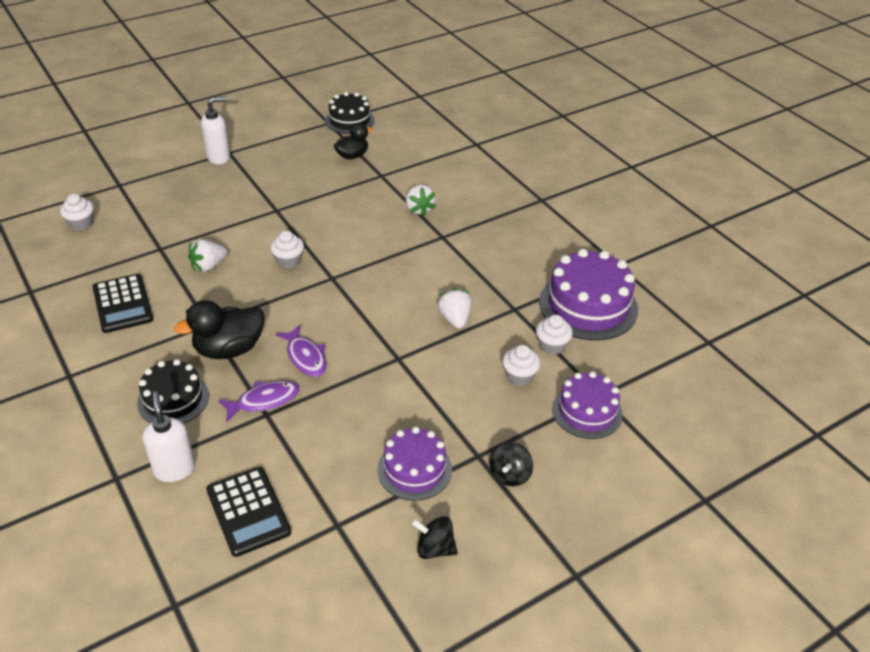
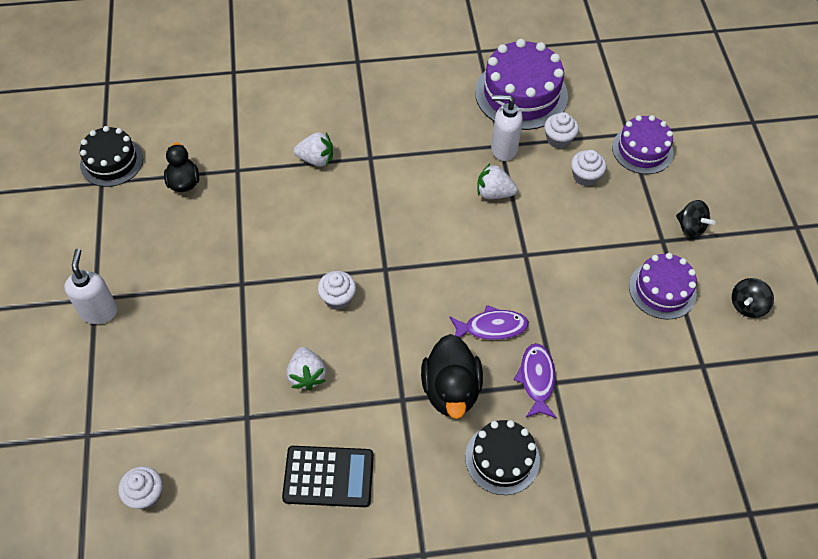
camera: 65 degrees left, 15 degrees up
white soap dispenser [143,391,195,482] -> white soap dispenser moved to [491,95,523,161]
black calculator [206,467,291,557] -> none

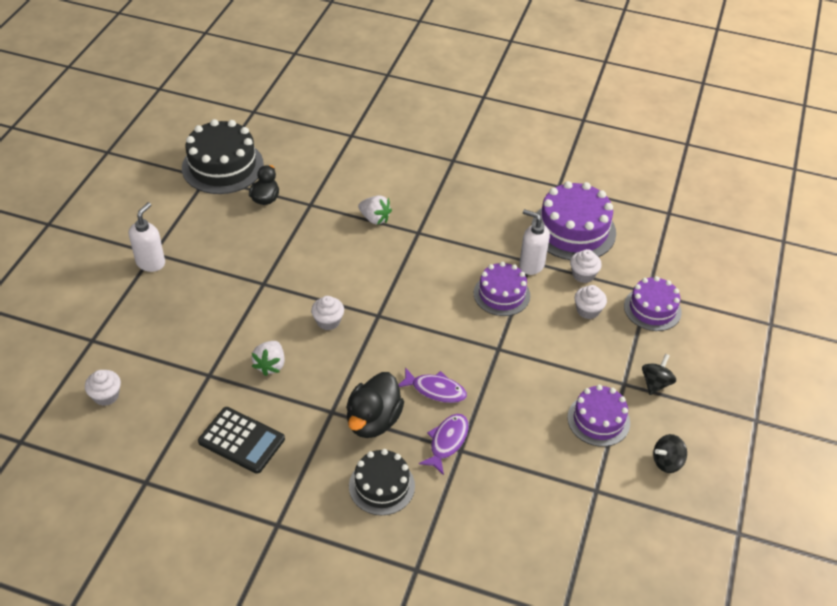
camera: 25 degrees right, 10 degrees down
black cake [80,126,143,187] -> black cake [182,119,264,194], size x1.58
white strawberry [477,164,518,199] -> purple cake [474,262,530,316]
black spinning top [676,200,715,238] -> black spinning top turned 135 degrees counterclockwise [642,354,676,395]

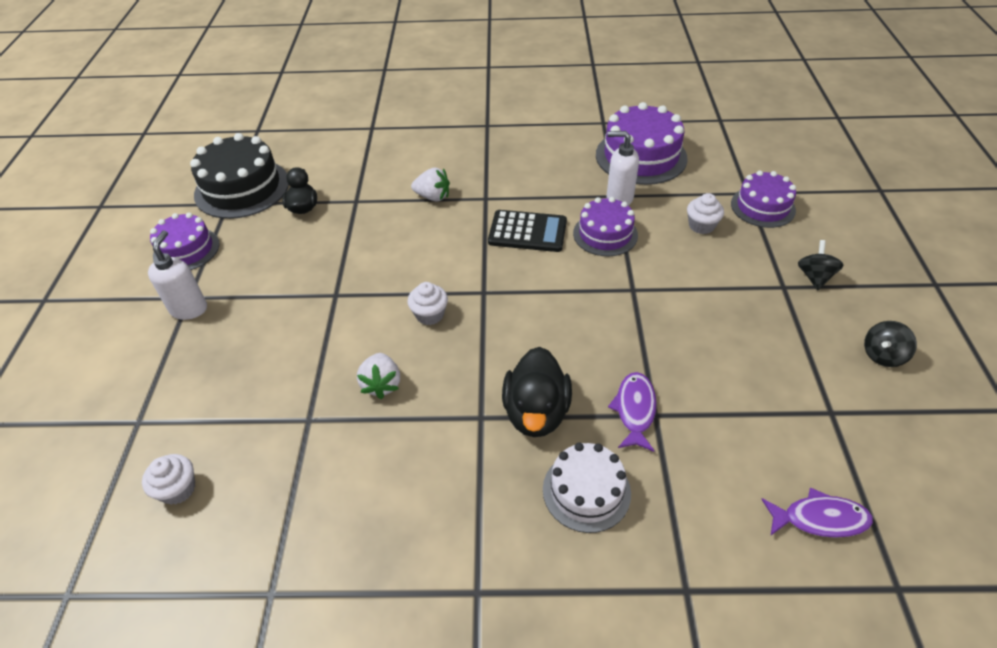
camera: 15 degrees left, 0 degrees up
black calculator [198,407,285,474] -> black calculator moved to [488,210,567,252]
black cake [349,449,415,515] -> white cake [543,442,631,533]
purple fish [398,367,467,403] -> purple fish moved to [761,487,873,538]
purple cake [567,385,630,447] -> purple cake moved to [150,213,220,270]
white cupcake [570,249,602,283] -> none

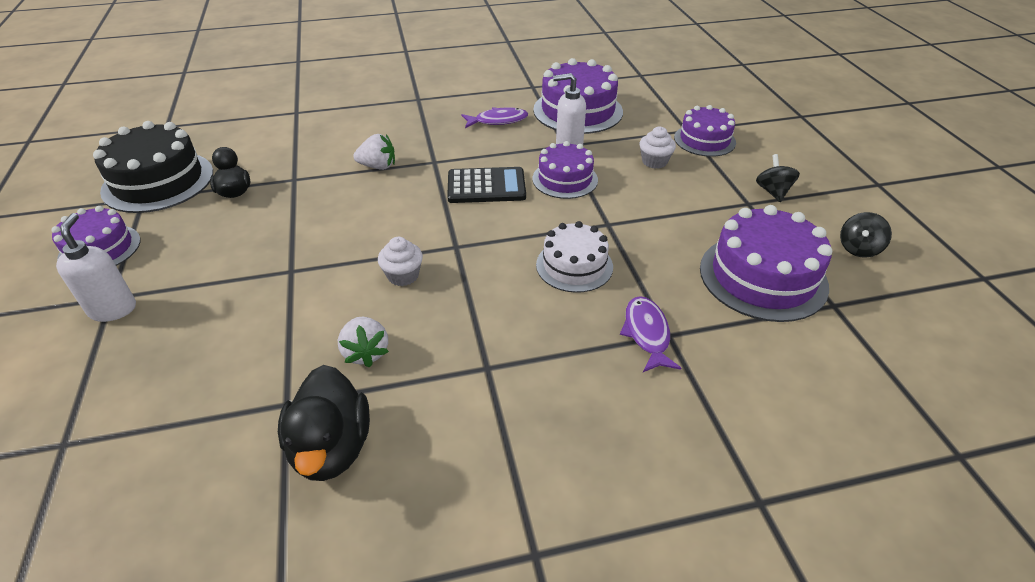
camera: 15 degrees left, 5 degrees down
white cupcake [142,454,195,505] -> none
black duck [502,347,572,437] -> black duck moved to [278,365,370,481]
white cake [543,442,631,533] -> white cake moved to [536,221,613,293]
purple fish [761,487,873,538] -> purple fish moved to [462,107,528,128]
none -> purple cake [700,205,832,322]

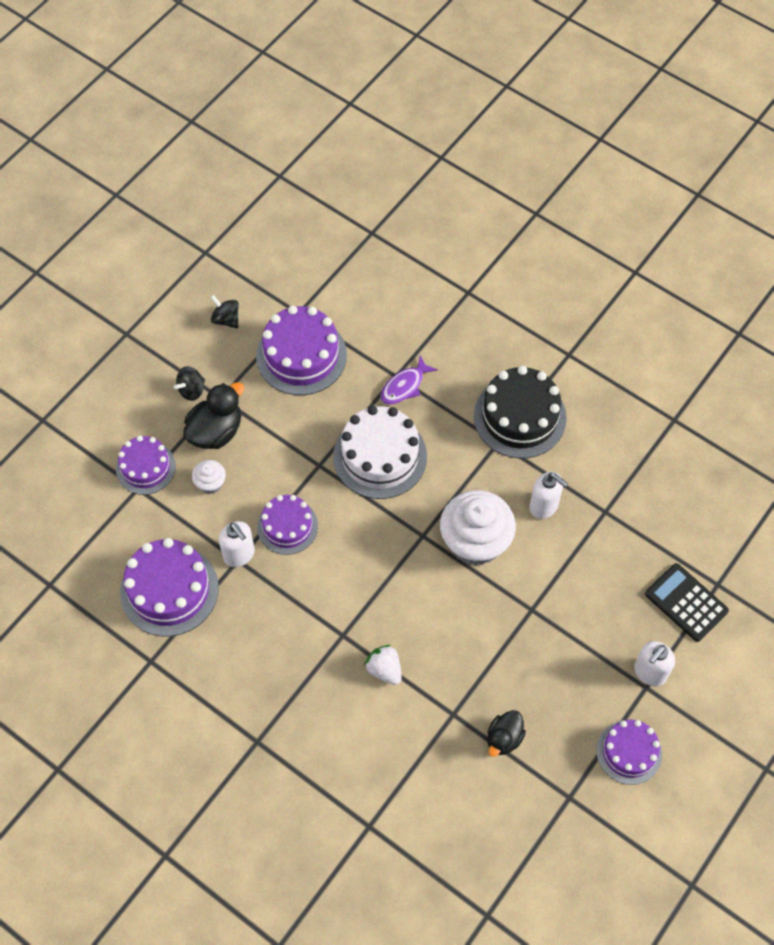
camera: 130 degrees left, 20 degrees up
black cake [93,121,213,213] -> black cake moved to [474,366,567,458]
black duck [278,365,370,481] -> black duck moved to [183,382,244,449]
white strawberry [338,317,389,368] -> white soap dispenser [529,472,568,519]
white cupcake [378,237,423,286] -> white cupcake [440,490,516,566], size x2.17
black calculator [447,167,526,203] -> black calculator moved to [645,563,729,642]
purple fish [462,107,528,128] -> none
white cake [536,221,613,293] -> white cake [333,406,427,499], size x1.58
black spinning top [840,212,892,258] -> black spinning top turned 135 degrees counterclockwise [210,295,239,328]

